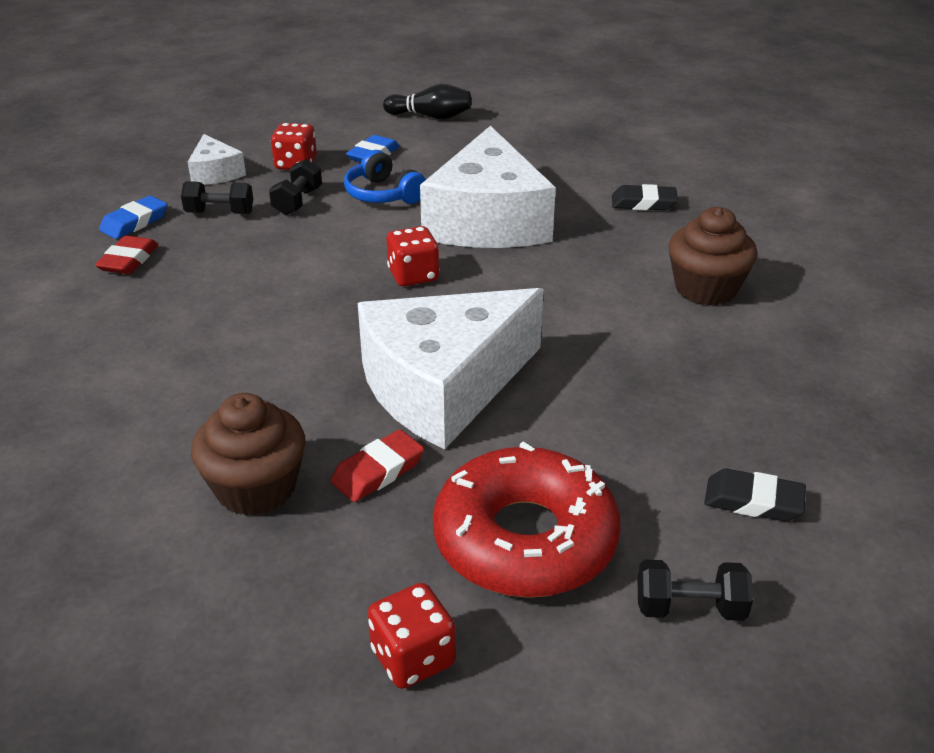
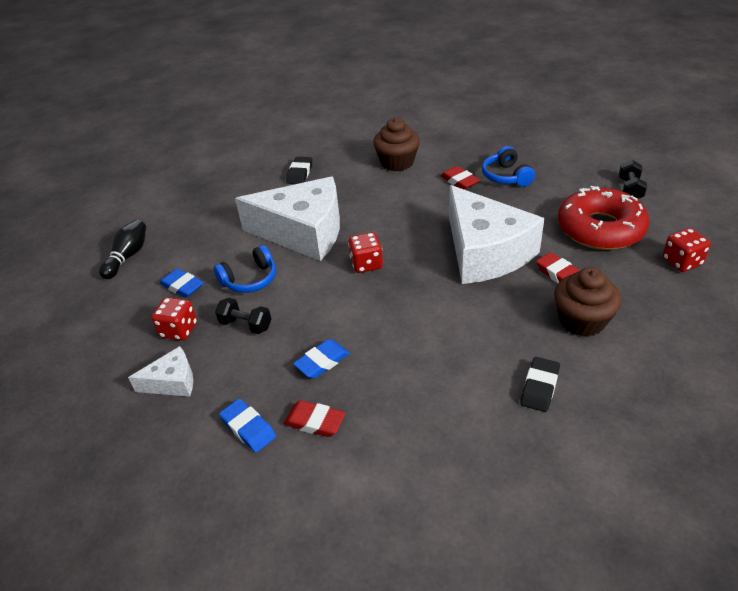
camera: 80 degrees left, 5 degrees up
black dumbbell [181,181,253,214] -> none
black eraser [704,469,806,521] -> black eraser moved to [520,357,560,412]
none -> blue eraser [293,339,350,379]
none -> red eraser [440,166,480,190]
none -> blue headphones [482,146,535,187]

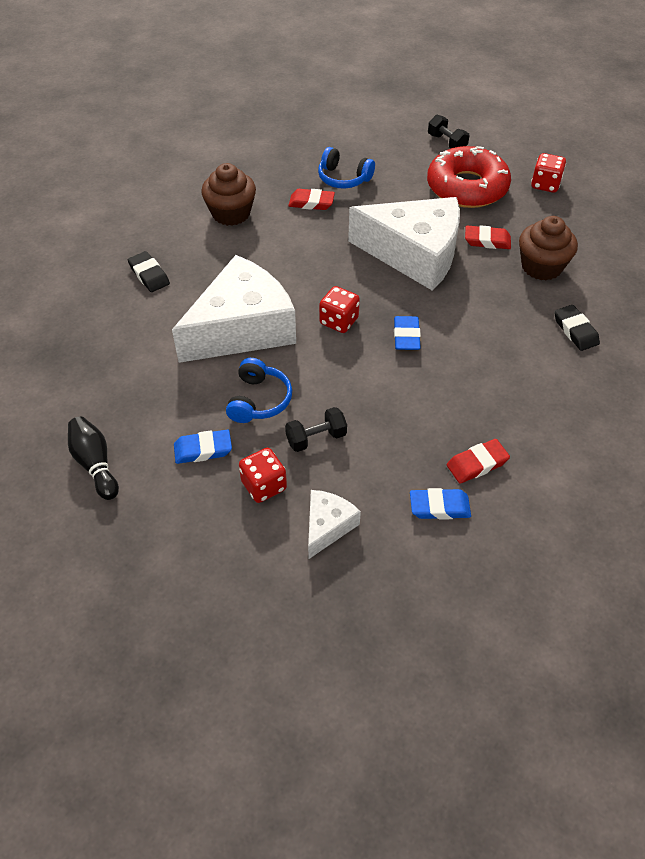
camera: 50 degrees left, 10 degrees up
blue eraser [293,339,350,379] -> blue eraser moved to [394,316,421,350]

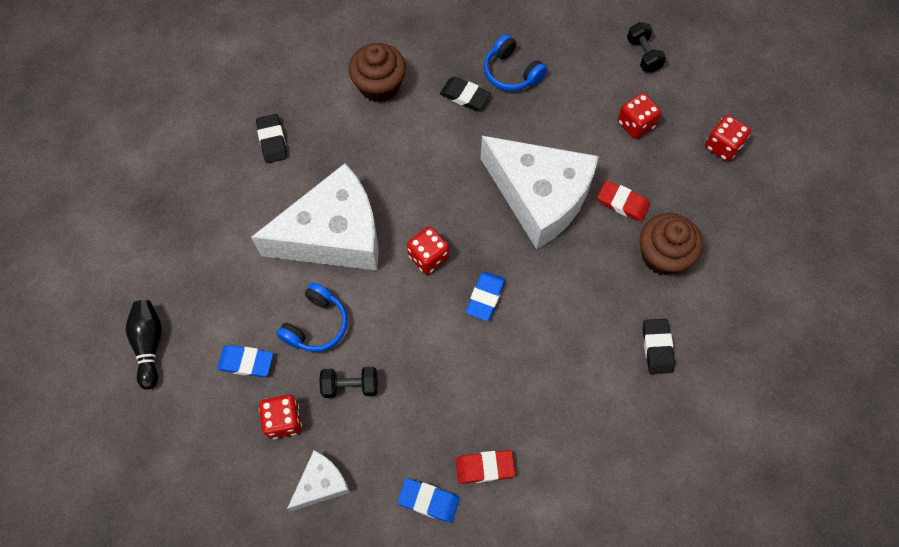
camera: 20 degrees right, 15 degrees up
red eraser [288,189,335,210] -> black eraser [440,77,491,110]
red donut [427,146,511,208] -> red dice [618,93,661,139]

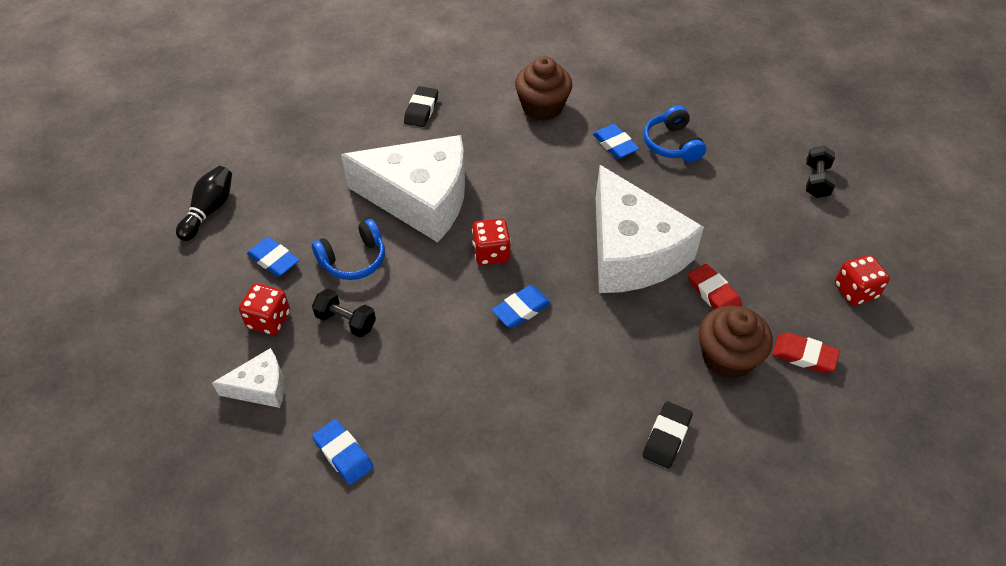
camera: 30 degrees right, 15 degrees down
black eraser [440,77,491,110] -> blue eraser [593,124,639,159]
red eraser [456,450,515,484] -> red eraser moved to [772,333,840,373]
red dice [618,93,661,139] -> none

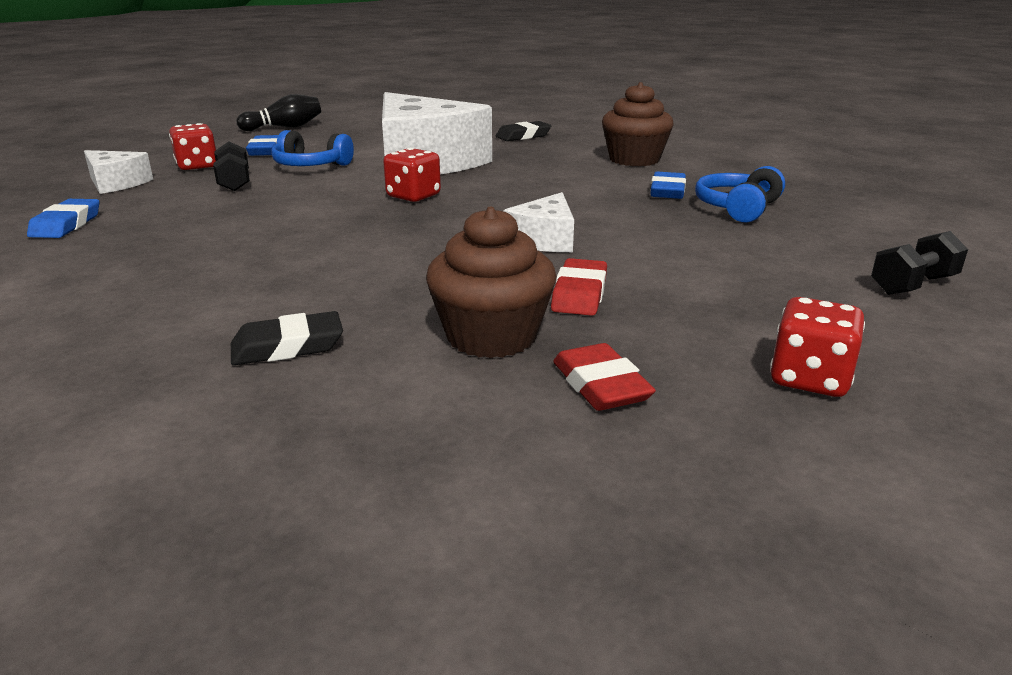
camera: 45 degrees right, 25 degrees down
blue eraser [492,285,551,328] -> none
white cheese [596,165,704,293] -> white cheese [503,192,574,252], size x0.46

